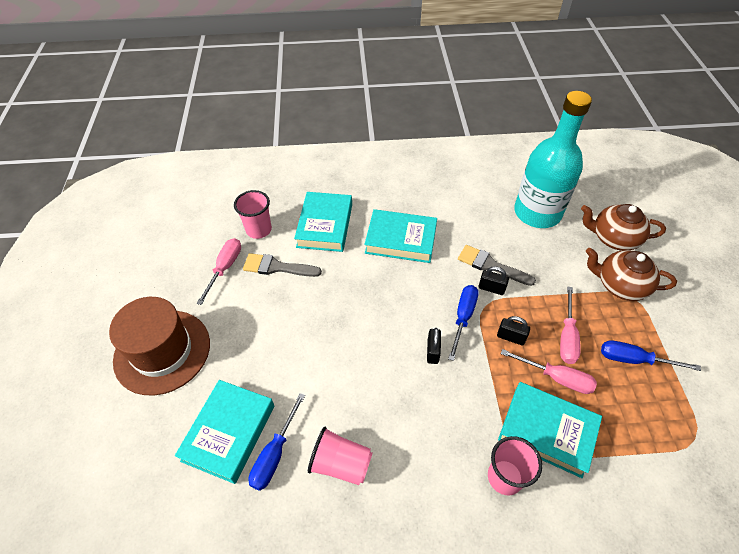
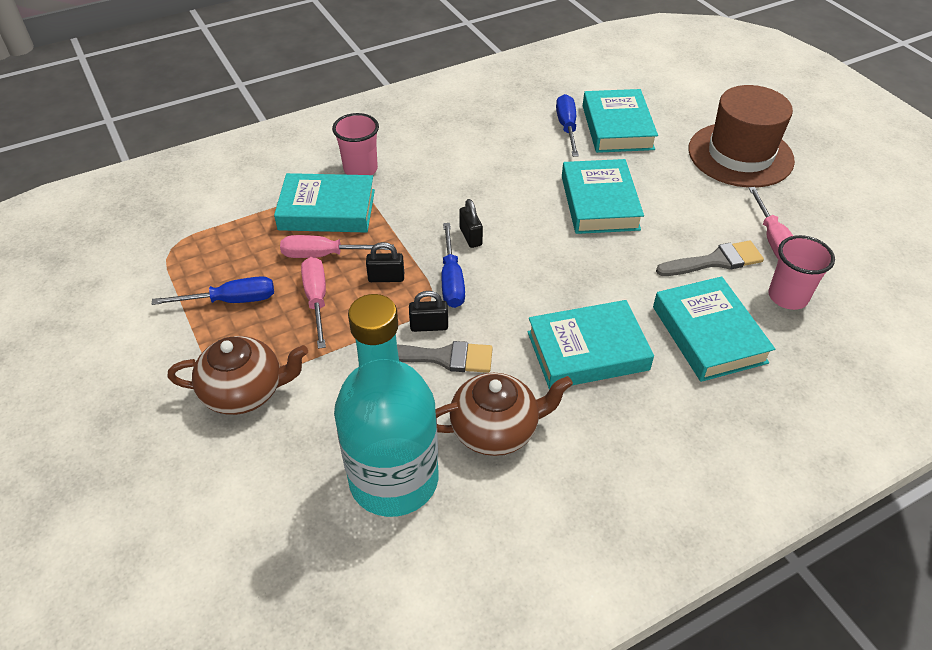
camera: 155 degrees right, 5 degrees down
pink cup [308,427,373,485] -> none
brown teapot [581,204,666,251] -> brown teapot moved to [435,373,573,456]
none -> turquoise book [562,159,644,234]

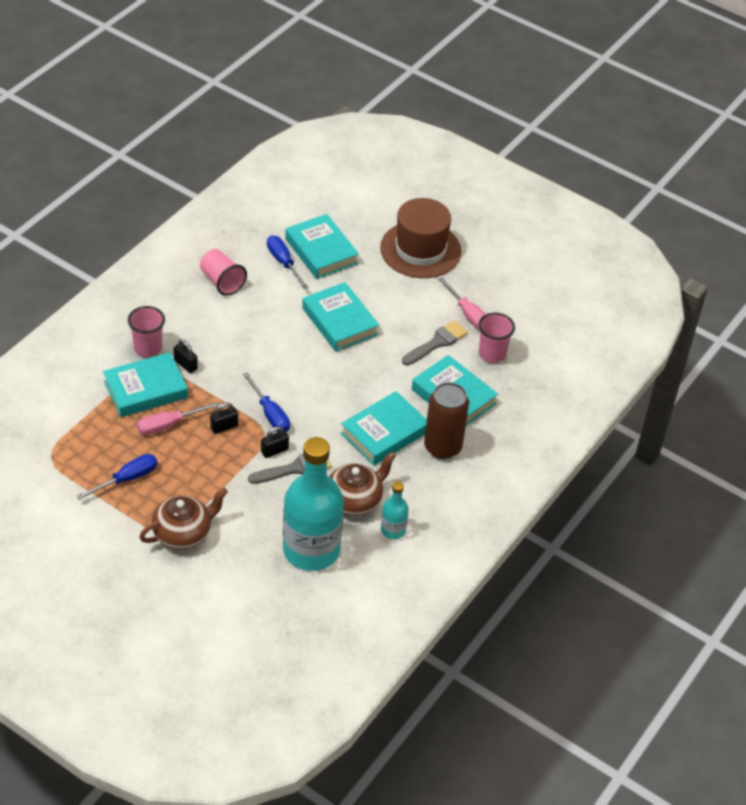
camera: 30 degrees left, 0 degrees up
pink screwdriver [301,257,326,349] -> none
black padlock [459,199,483,248] -> black padlock moved to [174,339,198,373]
none -> pink cup [200,249,247,296]
none -> turquoise bottle [381,482,409,539]
none -> brown can [424,382,469,459]

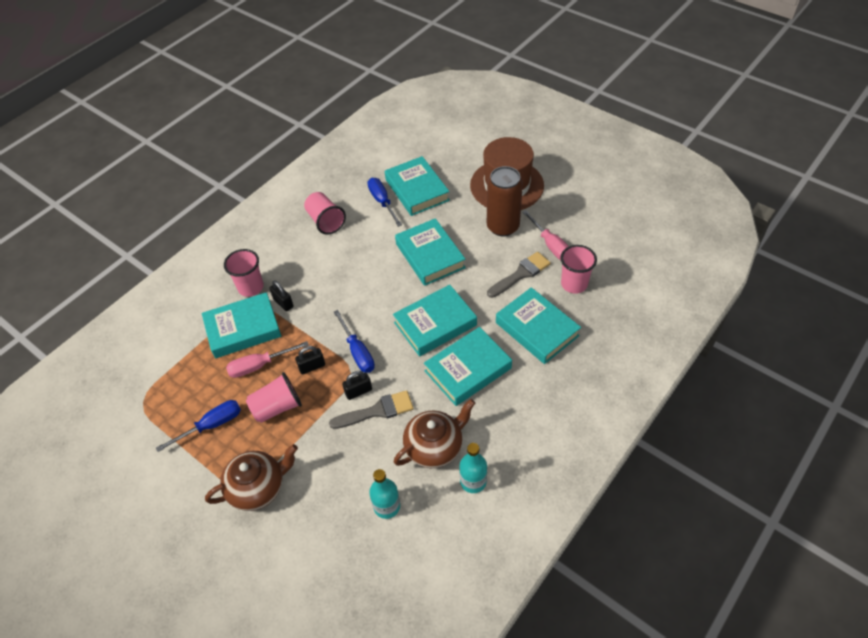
camera: 10 degrees right, 5 degrees up
turquoise bottle [283,437,344,571] -> turquoise bottle [369,469,400,519], size x0.45
brown can [424,382,469,459] -> brown can moved to [487,166,523,236]
none -> pink cup [246,372,302,423]
none -> turquoise book [393,285,477,356]

